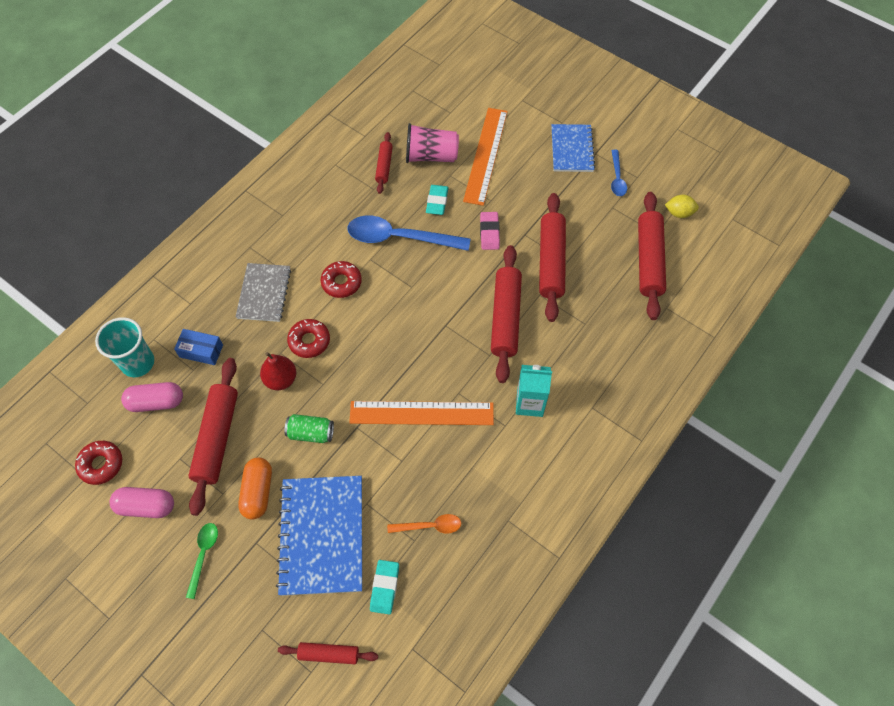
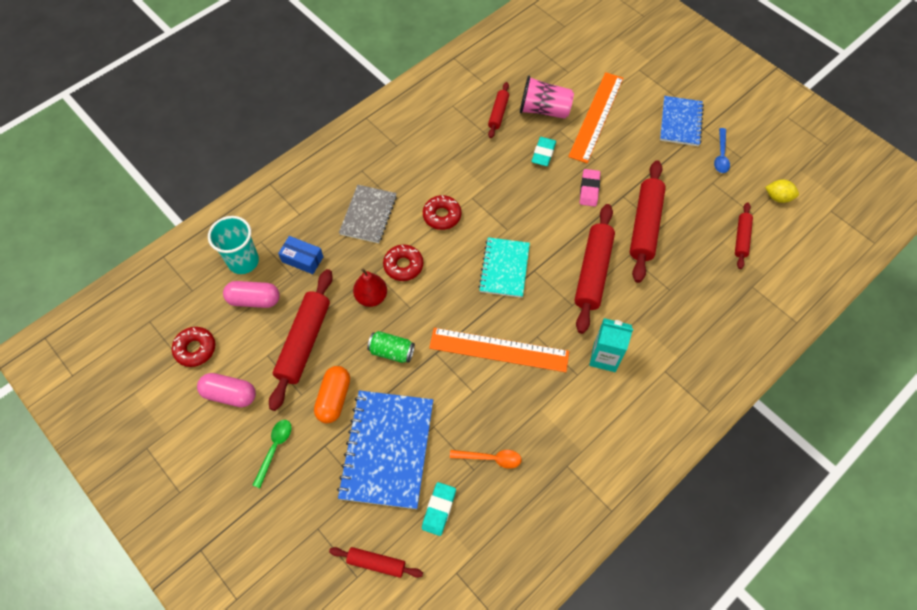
camera: 10 degrees right, 0 degrees up
blue spoon [348,215,470,251] -> none
red rolling pin [638,192,666,320] -> red rolling pin [735,202,753,269], size x0.54
none -> turquoise notebook [478,237,530,298]

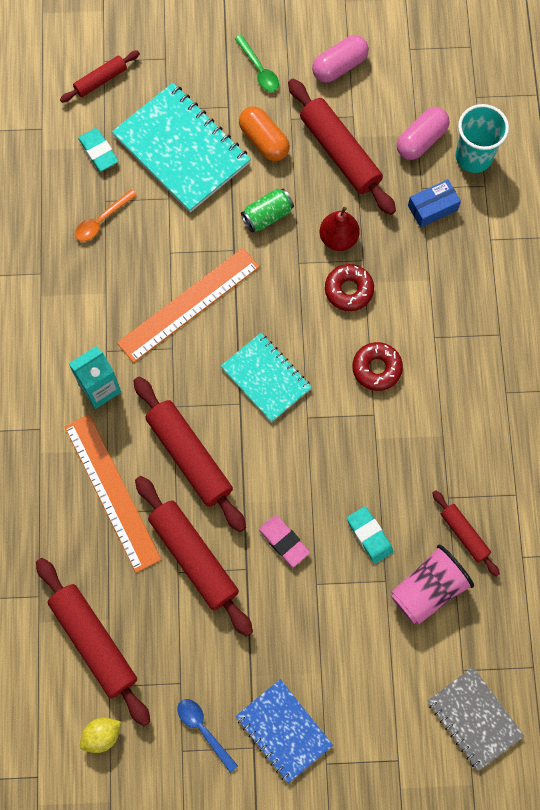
camera: 130 degrees right, 10 degrees up
red donut [172,327,215,367] -> none
blue notebook [337,390,433,509] -> turquoise notebook [112,83,251,212]
grey notebook [339,185,397,243] -> grey notebook moved to [428,667,524,771]
orange ruler [568,72,623,163] -> orange ruler moved to [64,414,161,573]
red rolling pin [735,202,753,269] -> red rolling pin [36,558,150,726], size x1.85

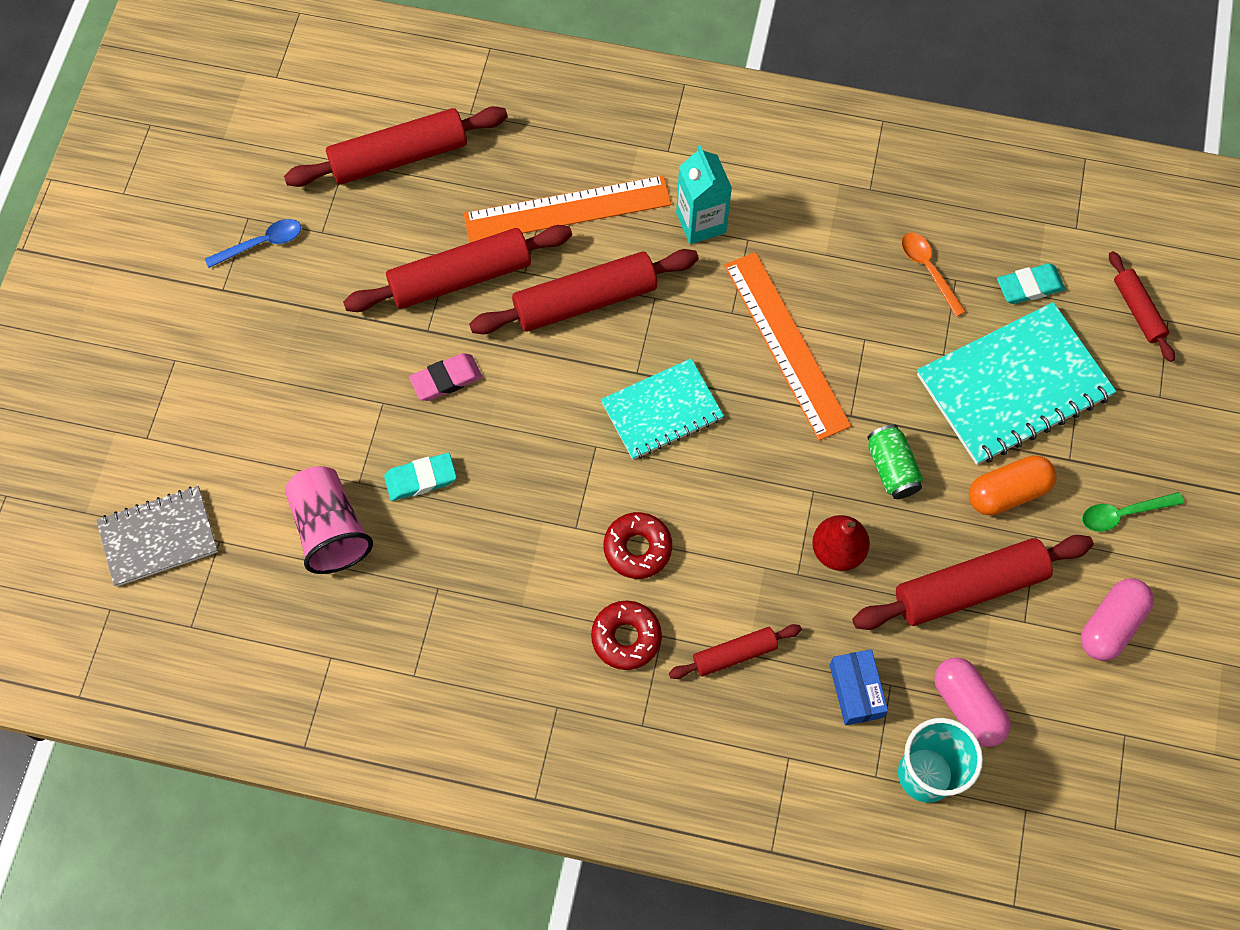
camera: 105 degrees right, 5 degrees down
yellow lemon [80,718,121,753] -> none
blue notebook [236,679,333,783] -> none
pink capsule [312,35,369,83] -> pink capsule turned 60 degrees clockwise [1081,578,1154,661]
red donut [325,264,374,311] -> red donut moved to [591,601,662,670]
red rolling pin [432,490,500,577] -> red rolling pin moved to [669,624,802,679]

